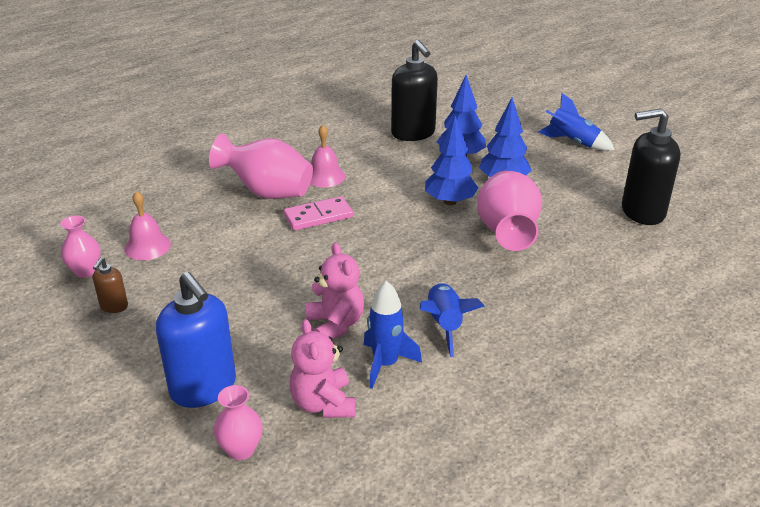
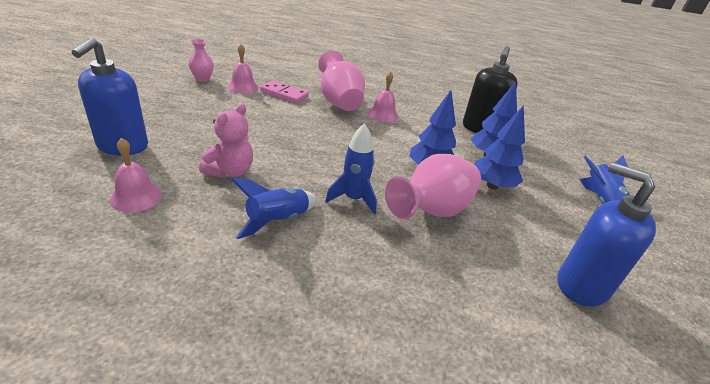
camera: 45 degrees right, 0 degrees up
brown soap dispenser [93,258,128,313] -> none
pink vase [214,385,263,460] -> none
pink domino [284,196,353,231] -> pink domino moved to [260,80,309,103]
pink teddy bear [290,319,355,418] -> pink bell [110,138,162,212]
blue rocket [364,280,422,389] -> blue rocket moved to [325,123,377,215]
black soap dispenser [622,108,680,225] -> blue soap dispenser [557,162,656,307]

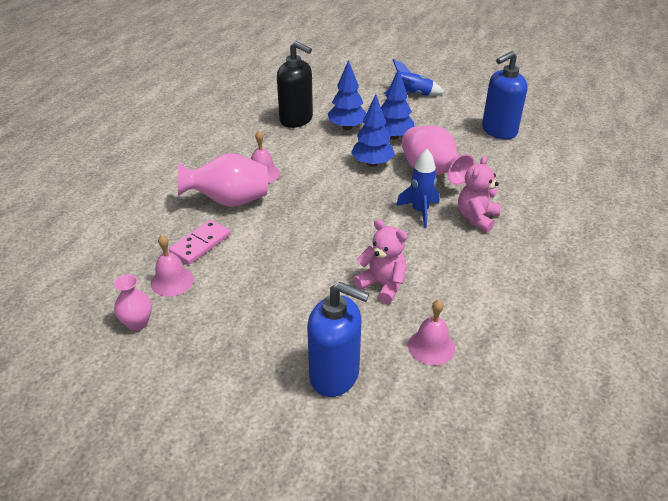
camera: 75 degrees left, 5 degrees up
blue rocket [231,178,318,239] -> none
none -> pink teddy bear [458,156,501,232]

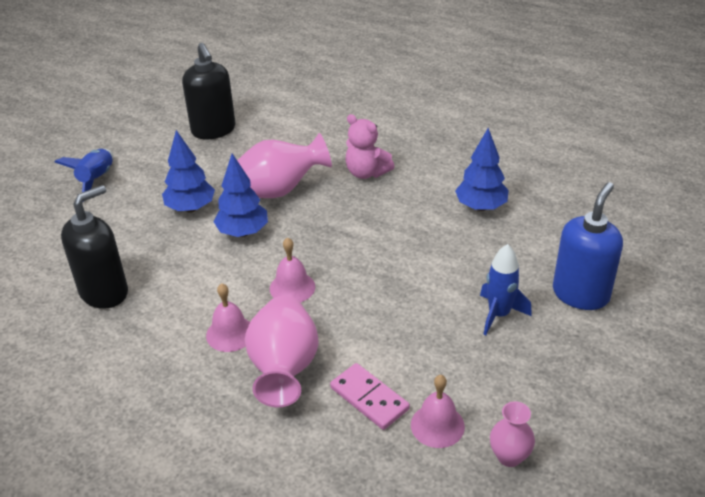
camera: 80 degrees left, 0 degrees up
blue tree [328,60,366,130] -> blue tree moved to [455,128,509,211]
pink teddy bear [353,219,407,304] -> none
blue rocket [396,149,439,227] -> blue rocket moved to [480,244,532,335]
pink bell [408,299,455,365] -> pink bell moved to [270,237,315,302]
blue soap dispenser [482,51,528,139] -> black soap dispenser [182,43,235,139]

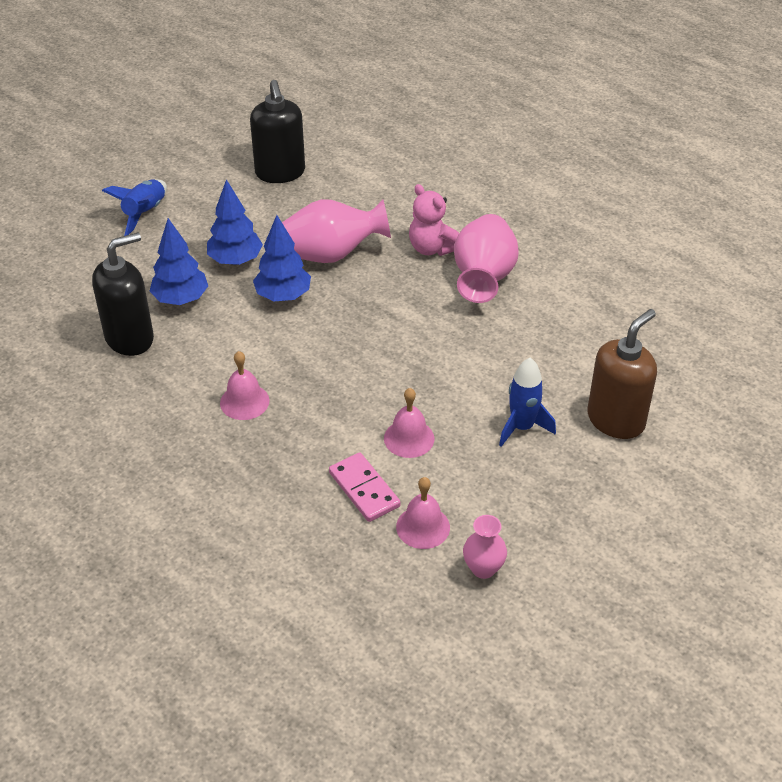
camera: 10 degrees right, 5 degrees up
pink vase [245,296,319,407] -> pink vase moved to [454,214,519,303]
pink bell [270,237,315,302] -> pink bell moved to [384,388,435,458]
blue tree [455,128,509,211] -> blue tree moved to [150,218,208,305]
blue soap dispenser [553,182,623,310] -> brown soap dispenser [587,309,657,439]

